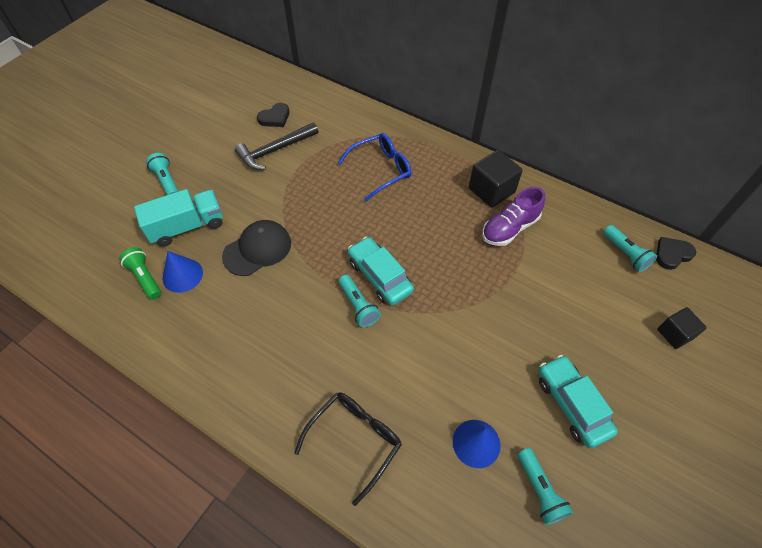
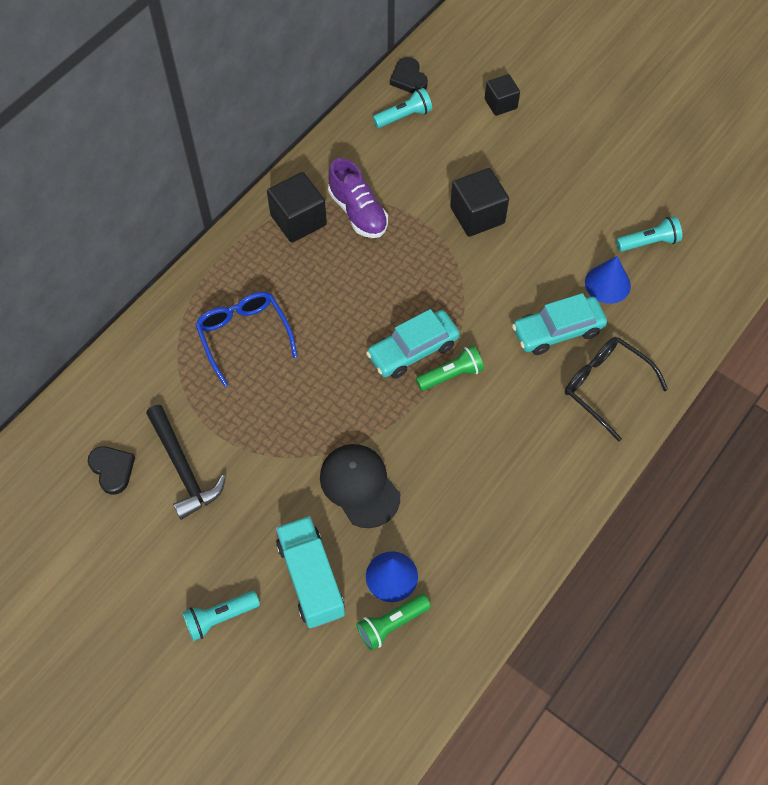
camera: 85 degrees left, 5 degrees up
turquoise flashlight [339,275,381,327] -> green flashlight [416,345,484,391]
turquoise car [538,355,618,448] -> turquoise car moved to [512,293,607,355]
none -> black cube [450,168,509,237]

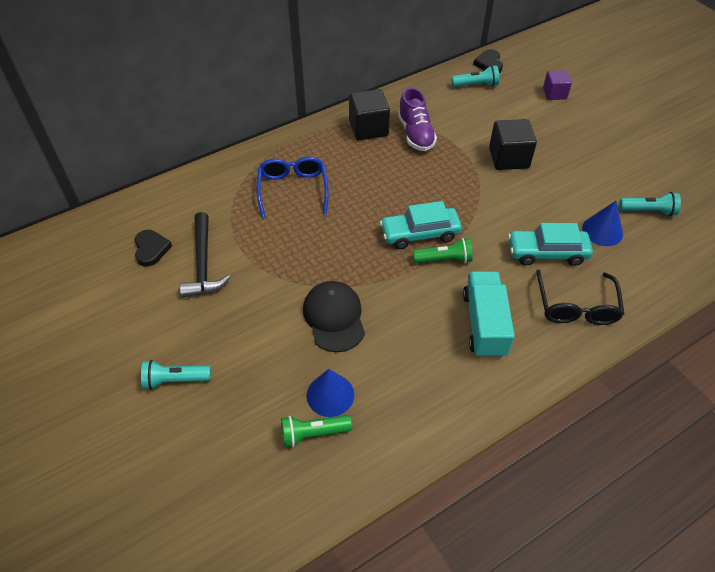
camera: 20 degrees right, 10 degrees down
turquoise truck [276,516,345,628] -> turquoise truck moved to [463,271,515,358]
black cube [485,74,520,116] -> purple cube [543,70,572,100]
black glasses [565,337,668,442] -> black glasses turned 150 degrees counterclockwise [536,269,625,325]

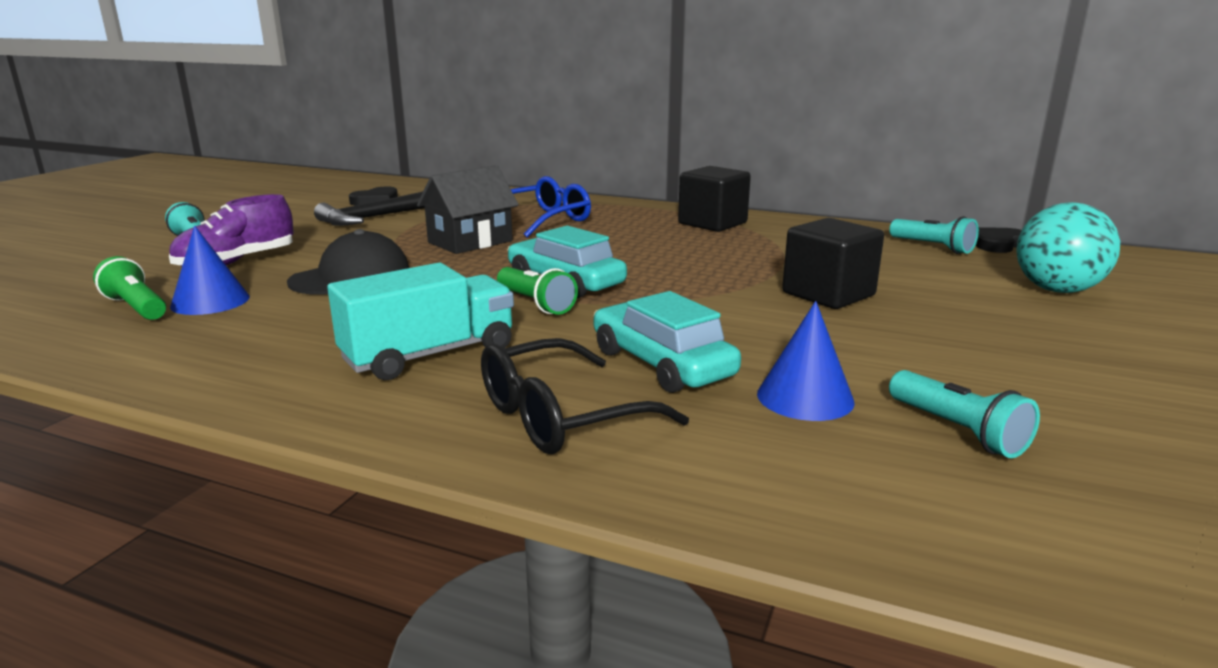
camera: 55 degrees right, 30 degrees down
purple shoe [398,87,437,151] -> purple shoe moved to [169,194,294,266]
purple cube [543,70,572,100] -> turquoise ball [1016,202,1120,293]
none -> black house [417,165,519,254]

